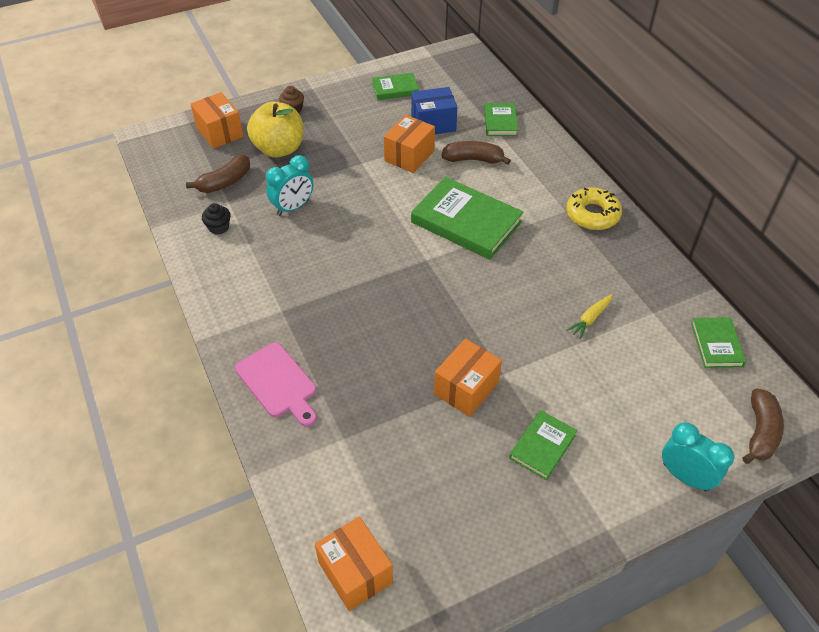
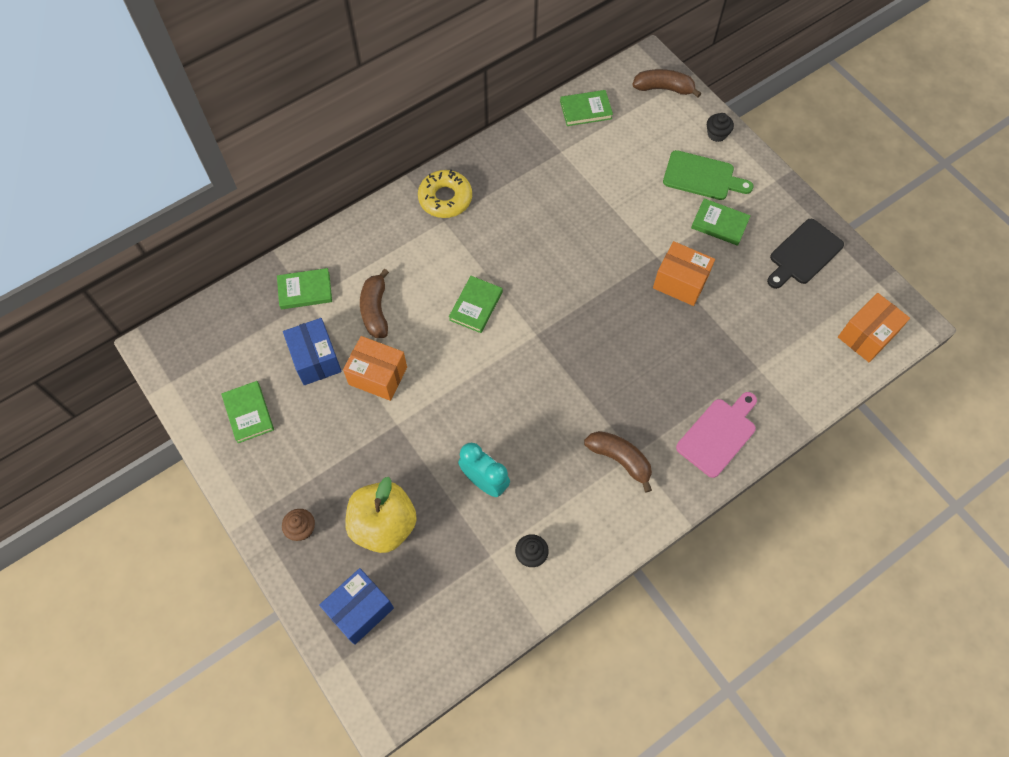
camera: 100 degrees left, 15 degrees up
brown banana [186,155,250,193] -> brown banana moved to [584,431,652,493]
orange box [191,92,243,149] -> blue box [319,568,394,645]
green book [411,177,524,260] -> green book [449,276,503,333], size x0.54
yellow carrot [567,294,612,339] -> none
turquoise clock [662,422,734,491] -> black cupcake [707,113,734,142]
none -> green cutting board [663,150,753,200]
none -> black cutting board [767,219,844,289]

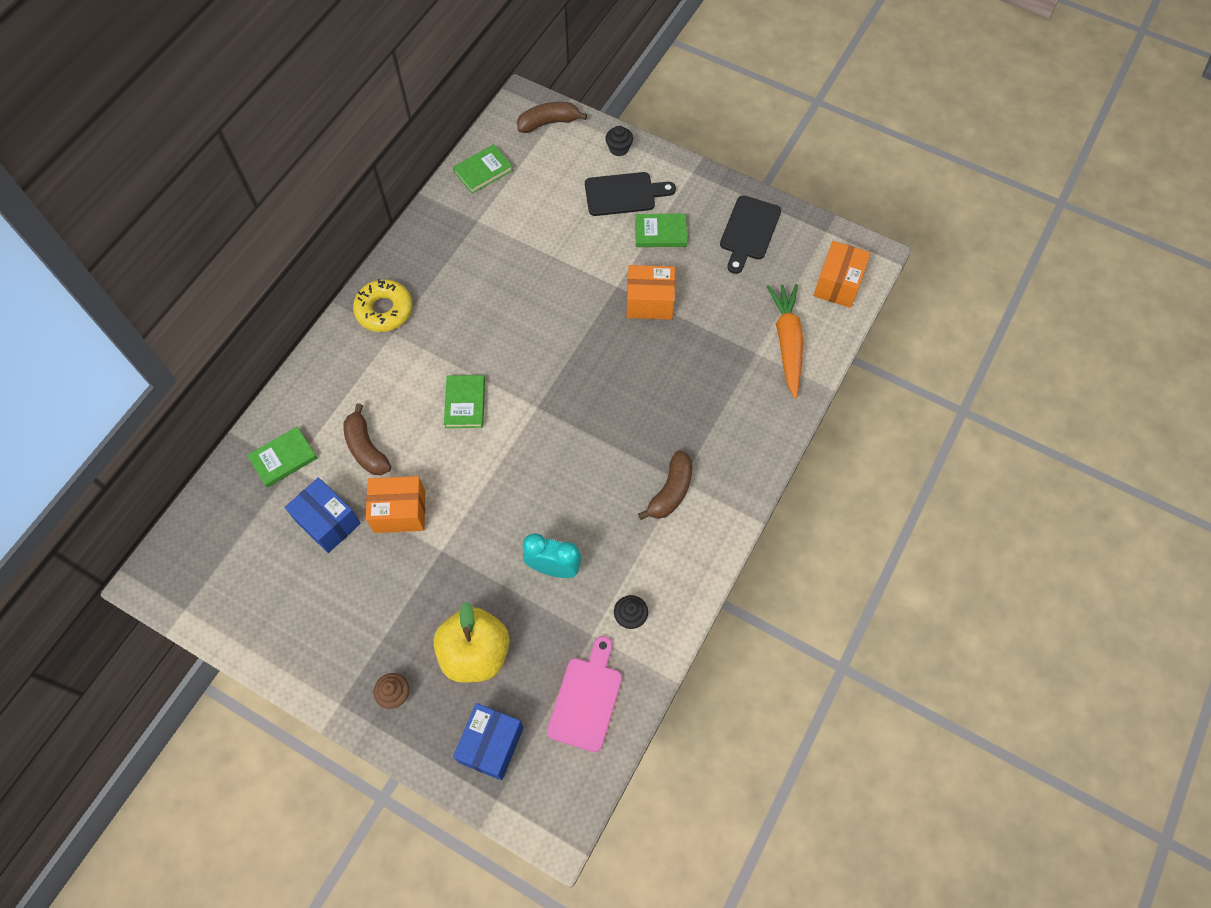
camera: 25 degrees left, 0 degrees up
green book [221,381,274,443] -> none
brown banana [584,431,652,493] -> brown banana turned 105 degrees clockwise [638,450,692,520]
green cutting board [663,150,753,200] -> black cutting board [585,172,676,216]
pink cutting board [676,392,757,478] -> pink cutting board moved to [547,636,622,752]
none -> orange carrot [767,284,804,399]

